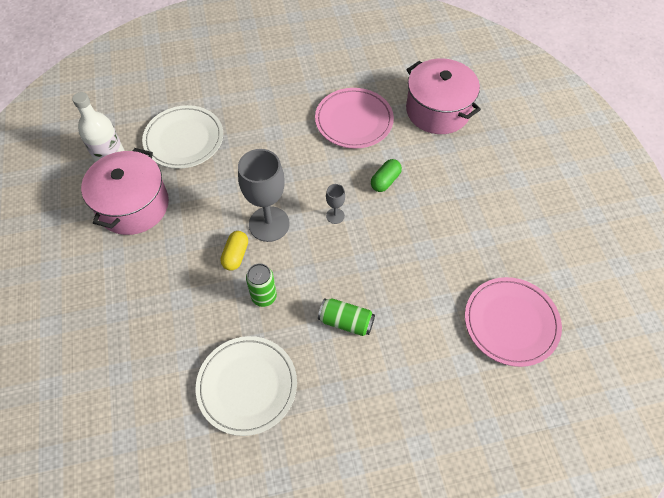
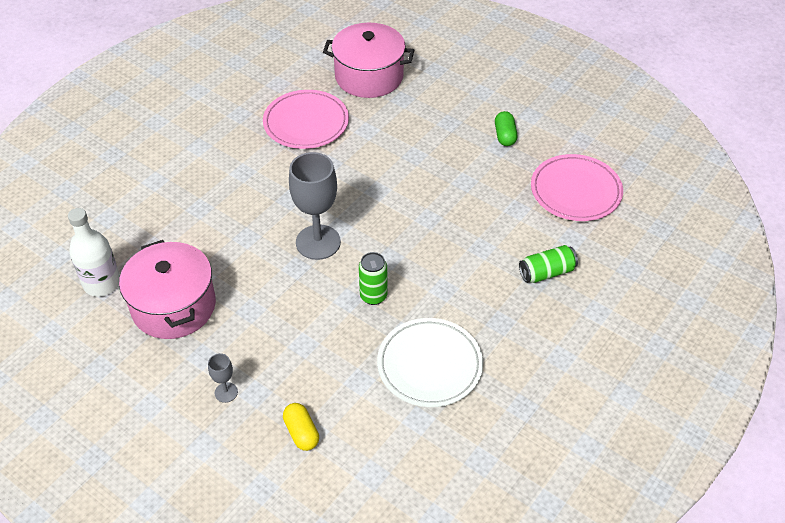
camera: 40 degrees left, 10 degrees down
white plate [142,105,223,169] -> none
yellow capsule [220,231,248,271] -> yellow capsule moved to [283,403,319,451]
green can [318,298,375,336] -> green can moved to [519,245,578,283]
grey goblet [326,184,345,224] -> grey goblet moved to [208,353,238,403]
green capsule [371,159,402,192] -> green capsule moved to [495,111,517,146]

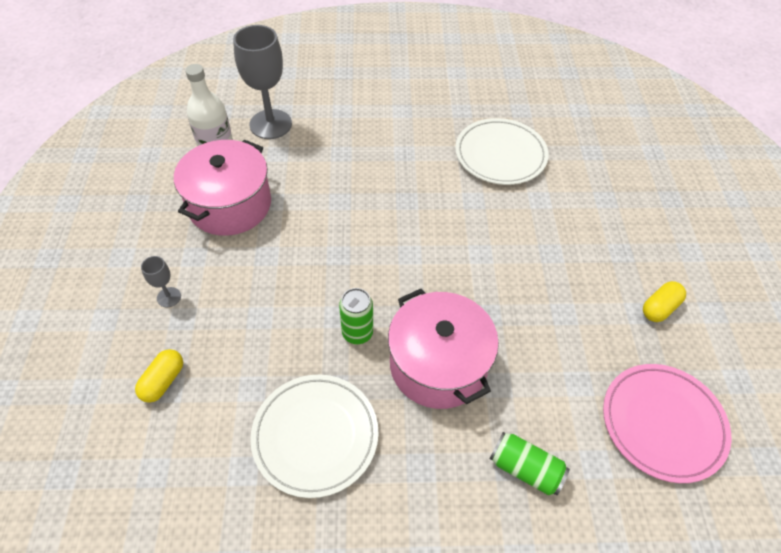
camera: 50 degrees right, 5 degrees up
pink plate [263,90,349,149] -> white plate [455,118,549,185]
grey goblet [289,152,341,260] -> grey goblet moved to [233,25,292,139]
pink pot [323,23,414,98] -> pink pot moved to [388,289,499,409]
green capsule [495,111,517,146] -> yellow capsule [643,281,686,322]

